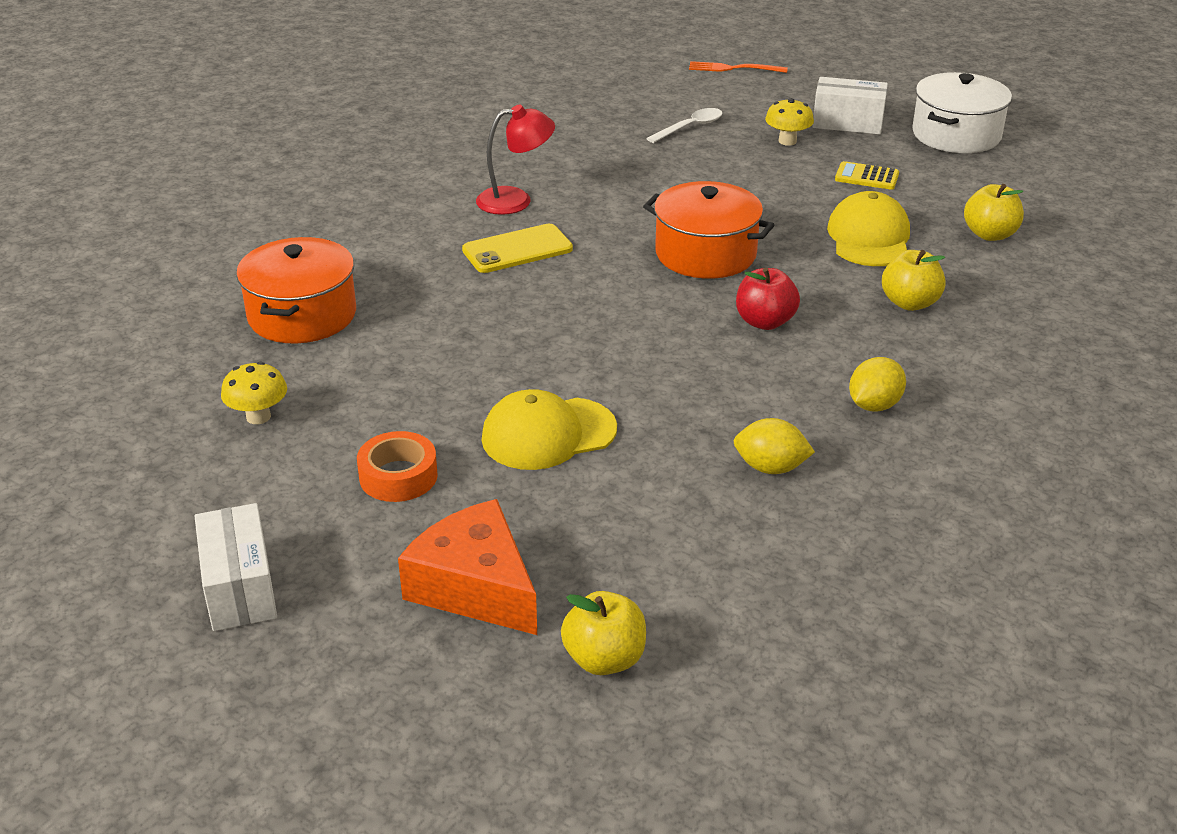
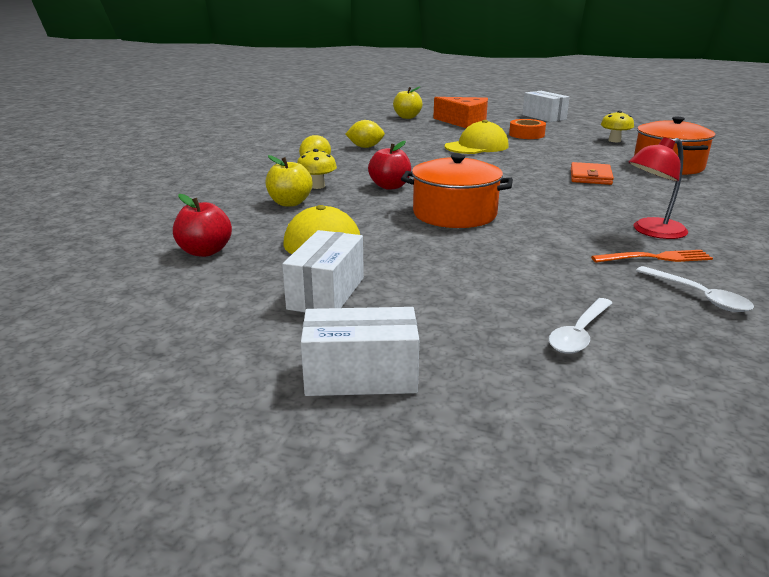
camera: 165 degrees right, 10 degrees down
yellow phone [462,224,573,273] -> none
orange fork [689,61,788,73] -> orange fork moved to [591,250,713,263]
yellow mushroom [765,98,814,146] -> yellow mushroom moved to [297,149,337,189]
yellow calculator [835,161,899,190] -> white box [282,230,364,312]
white pot [912,72,1012,153] -> none
yellow apple [964,184,1024,241] -> red apple [173,194,232,257]
none -> orange wallet [571,162,614,185]
none -> white spoon [636,266,754,312]

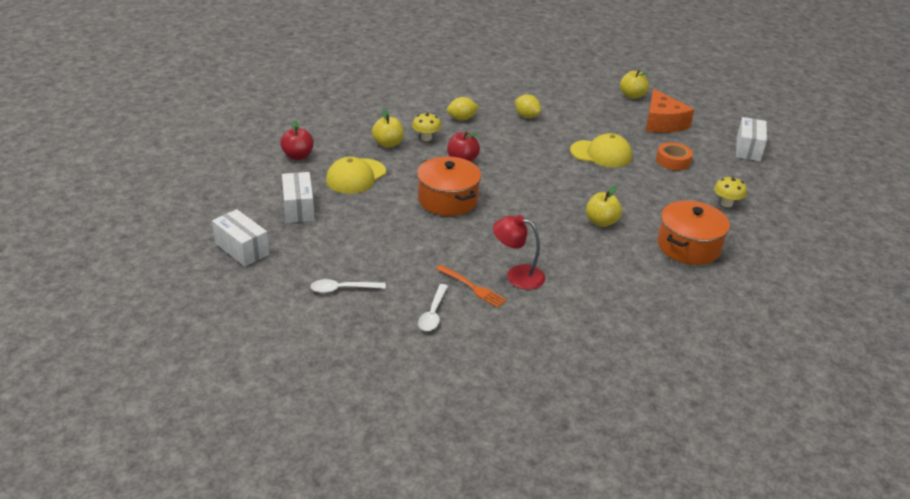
camera: 45 degrees right, 10 degrees up
white box [282,230,364,312] -> white box turned 75 degrees counterclockwise [282,172,315,223]
orange wallet [571,162,614,185] -> yellow apple [586,186,622,227]

